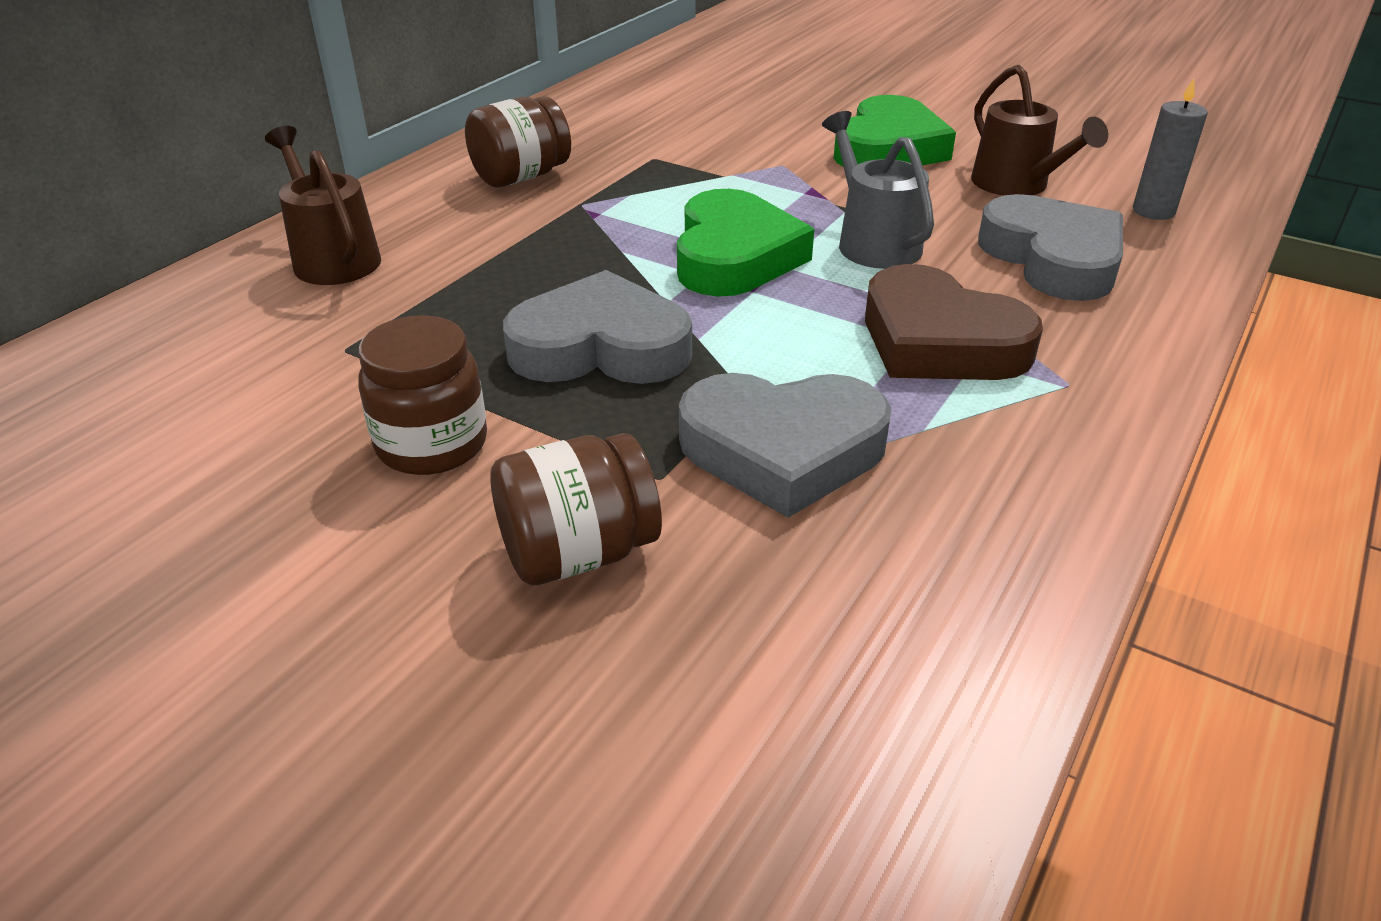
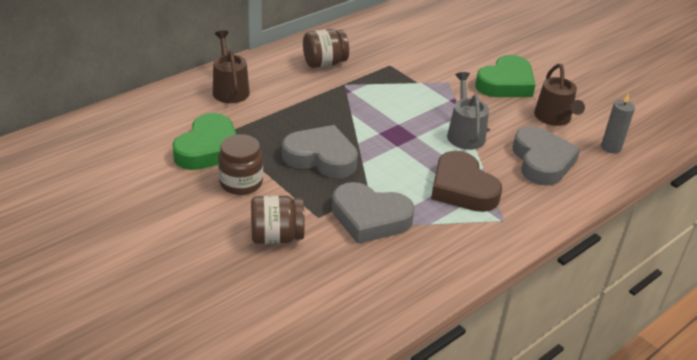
camera: 15 degrees right, 0 degrees up
green heart [677,189,814,297] -> green heart moved to [172,113,237,170]

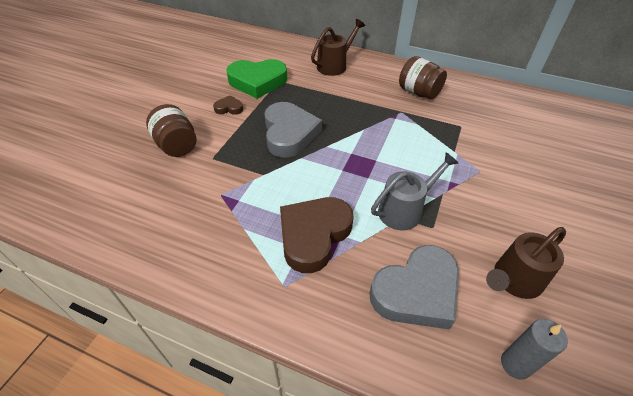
camera: 65 degrees right, 10 degrees up
brown jar [218,134,263,195] -> brown heart [213,95,243,115]
grey heart [332,182,415,244] -> none
green heart [475,55,536,97] -> none

